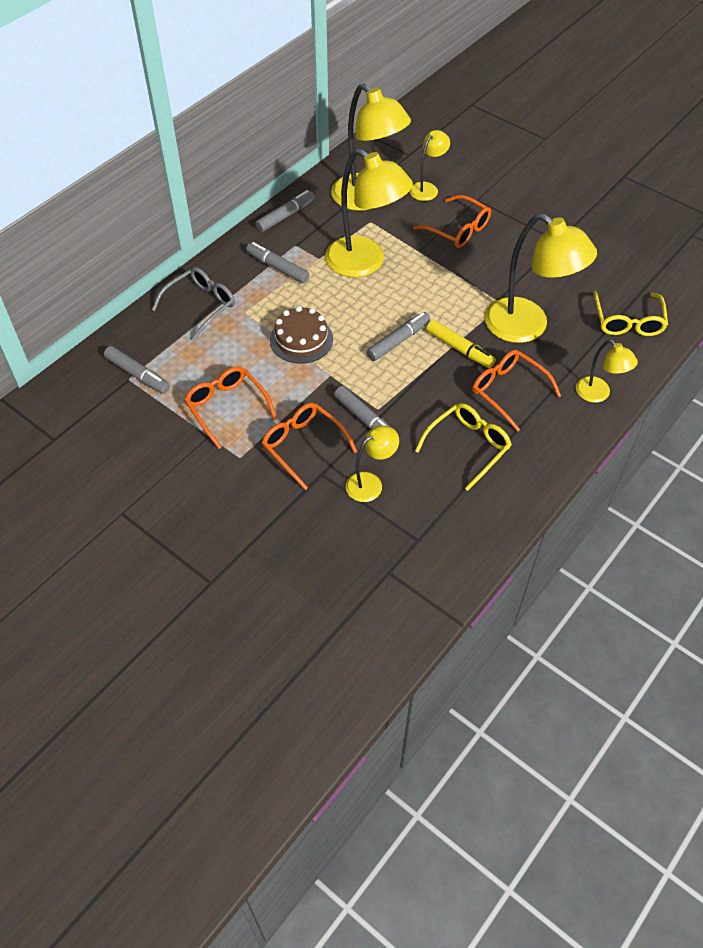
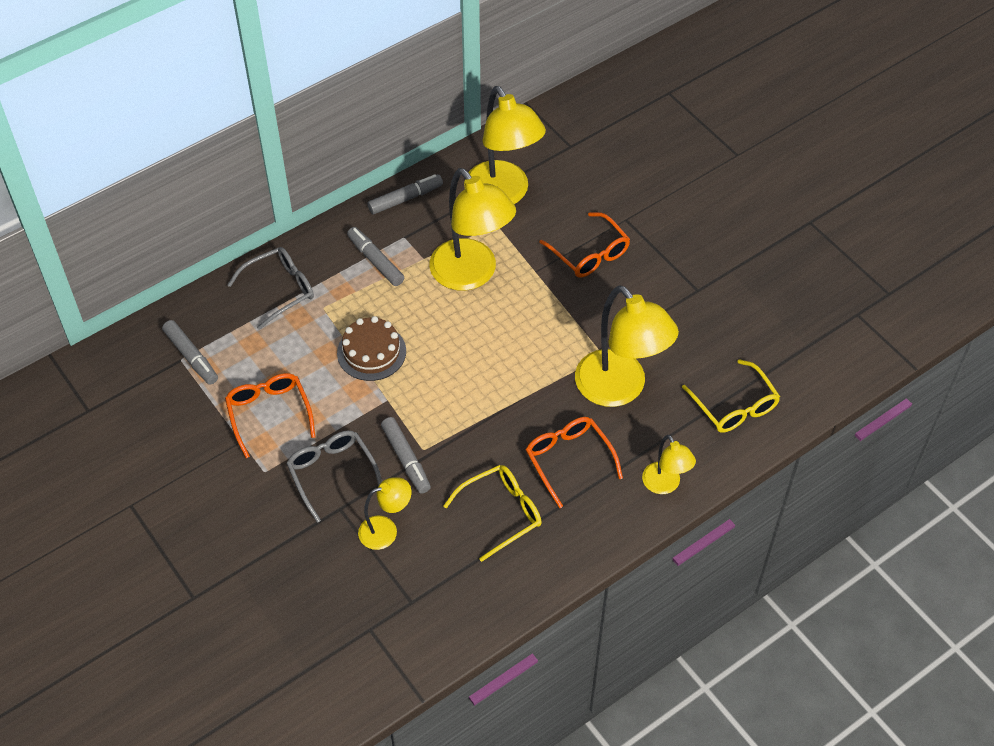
camera: 15 degrees right, 0 degrees up
orange glasses [262,403,357,490] -> grey glasses [286,430,382,523]
grey marker [366,312,430,361] -> none
yellow lamp [409,130,450,201] -> none
yellow marker [426,320,496,368] -> none
yellow glasses [593,291,668,336] -> yellow glasses turned 45 degrees counterclockwise [682,359,780,433]

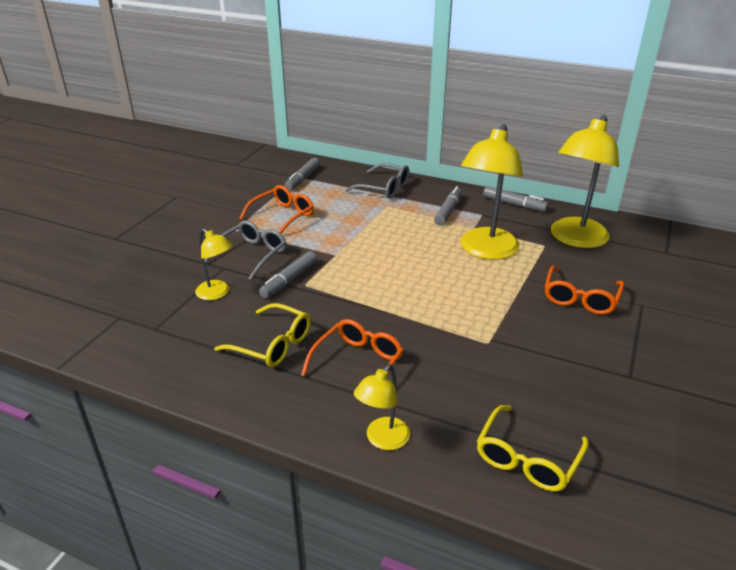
camera: 60 degrees right, 20 degrees down
brown cake [337,316,406,381] -> none
yellow lamp [575,285,679,407] -> none

